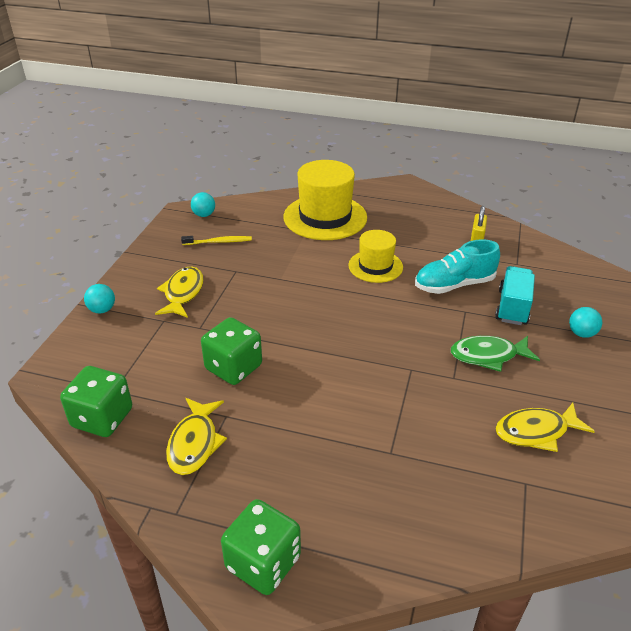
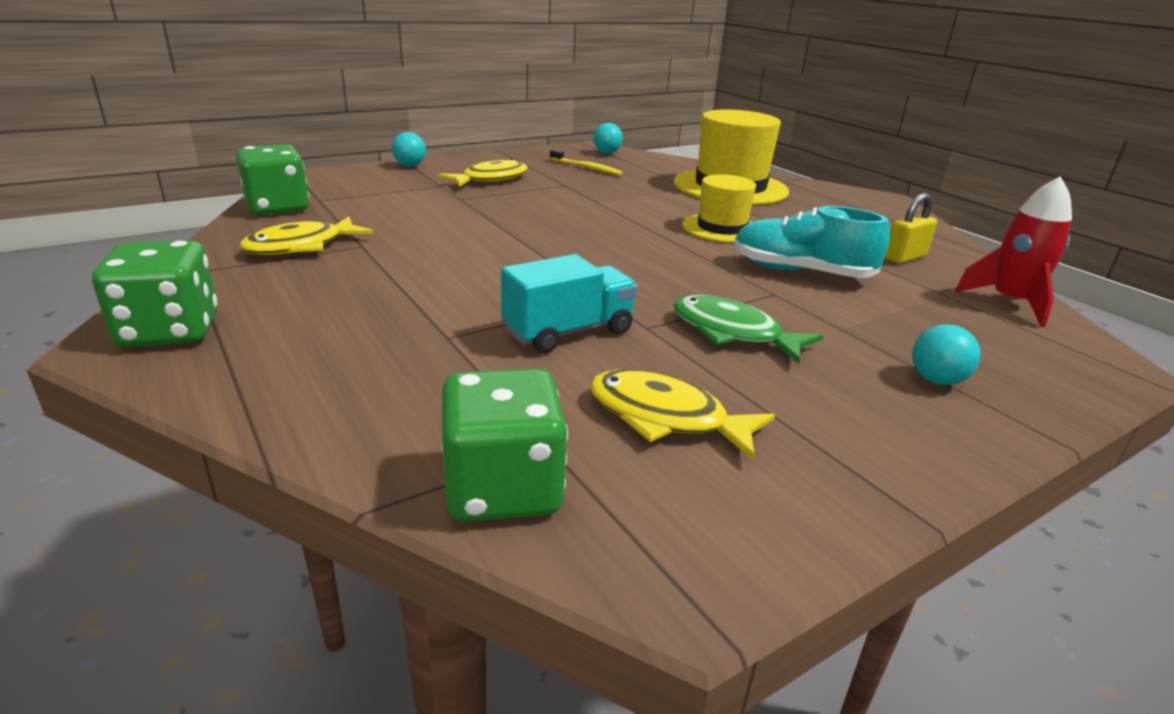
camera: 40 degrees right, 10 degrees down
green dice [201,317,262,385] -> green dice moved to [442,369,568,522]
turquoise truck [495,266,535,325] -> turquoise truck moved to [501,254,638,353]
none -> red rocket [955,177,1072,327]

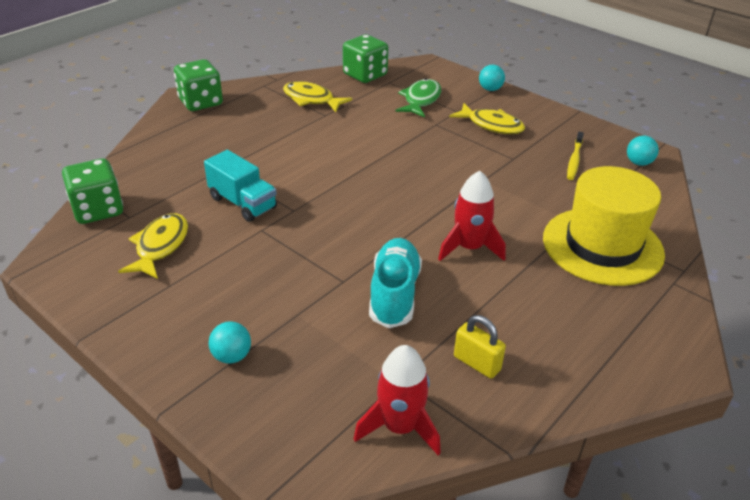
camera: 75 degrees right, 10 degrees up
green fish [673,295,823,364] -> green fish moved to [396,78,441,117]
yellow hat [682,174,756,243] -> red rocket [438,171,506,261]

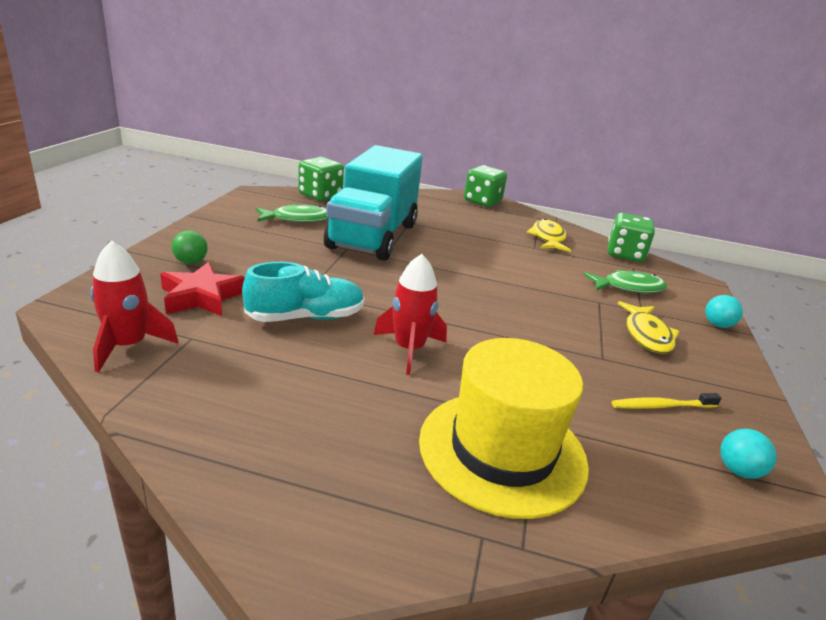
camera: 60 degrees right, 10 degrees down
yellow fish [118,213,188,279] -> green fish [256,204,328,223]
turquoise truck [204,150,277,222] -> turquoise truck [324,145,423,261], size x2.05
turquoise ball [209,321,251,364] -> green ball [172,230,208,264]
yellow padlock [454,315,506,379] -> none
none -> red star [160,262,245,316]

